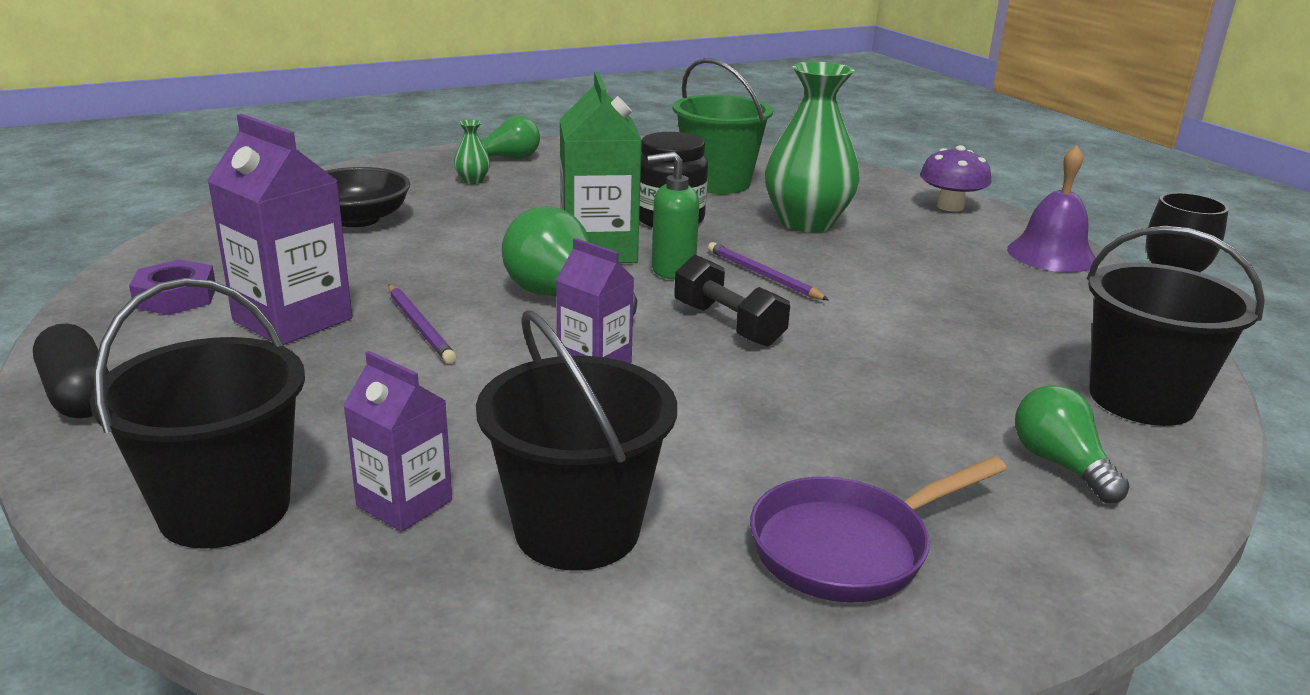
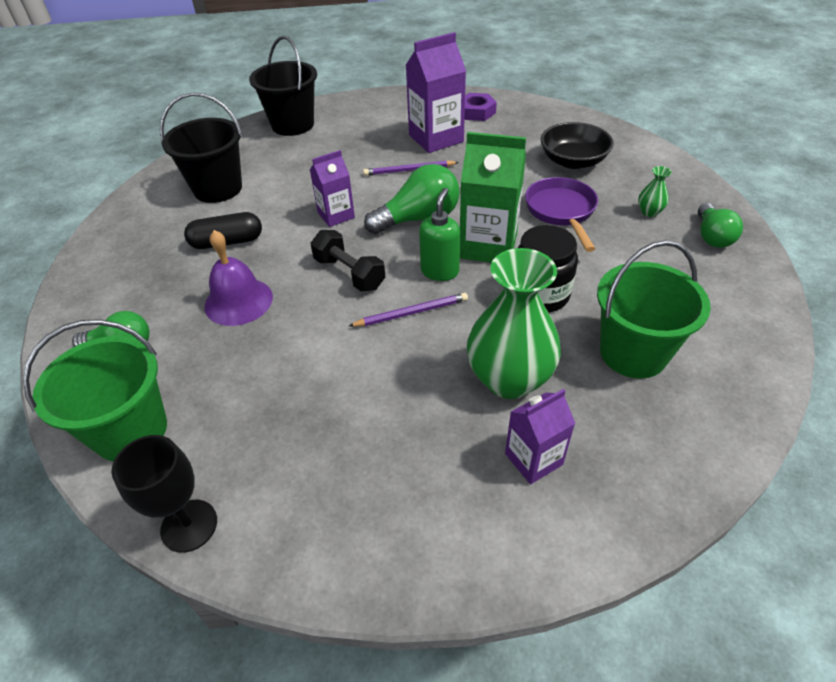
camera: 115 degrees right, 20 degrees up
black capsule [33,323,109,419] -> black capsule moved to [184,212,262,249]
purple carton [343,351,452,532] -> purple carton moved to [505,389,575,484]
black dumbbell [674,255,790,347] -> black dumbbell turned 60 degrees clockwise [311,230,385,292]
purple pan [750,456,1007,603] -> purple pan moved to [525,177,598,252]
purple mushroom [920,145,991,212] -> none
purple bell [1007,145,1096,272] -> purple bell moved to [204,230,273,326]
black bucket [1087,226,1265,426] -> green bucket [23,319,167,462]

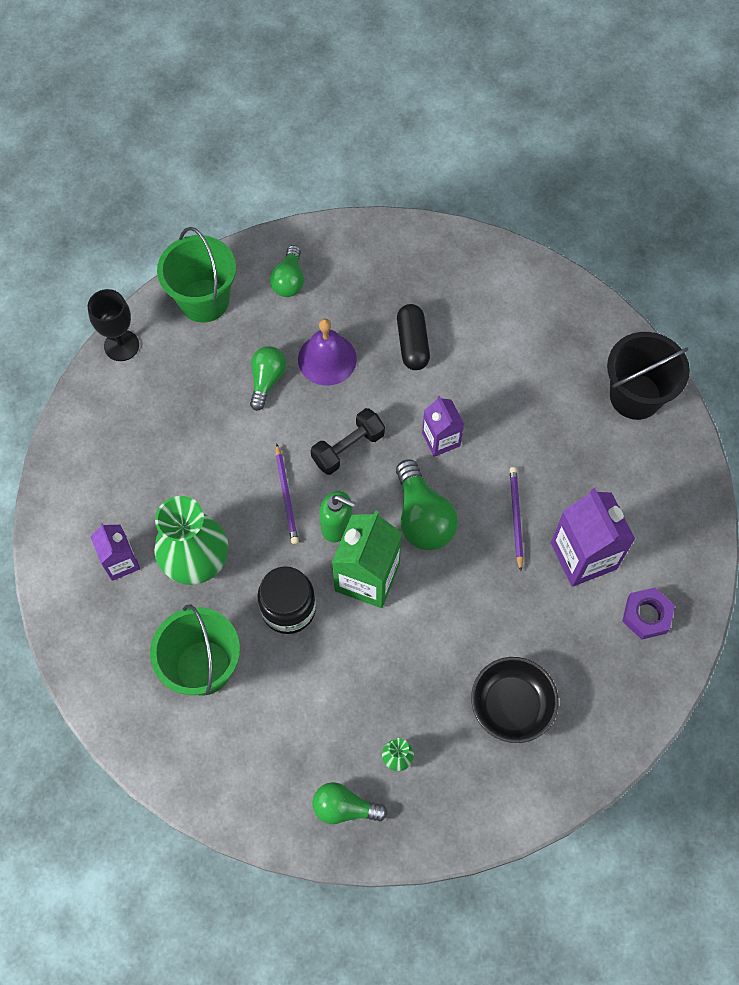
camera: 95 degrees right, 20 degrees up
black bucket [160,92,243,203] -> none
purple pan [525,177,598,252] -> none
none -> green light bulb [250,346,286,411]

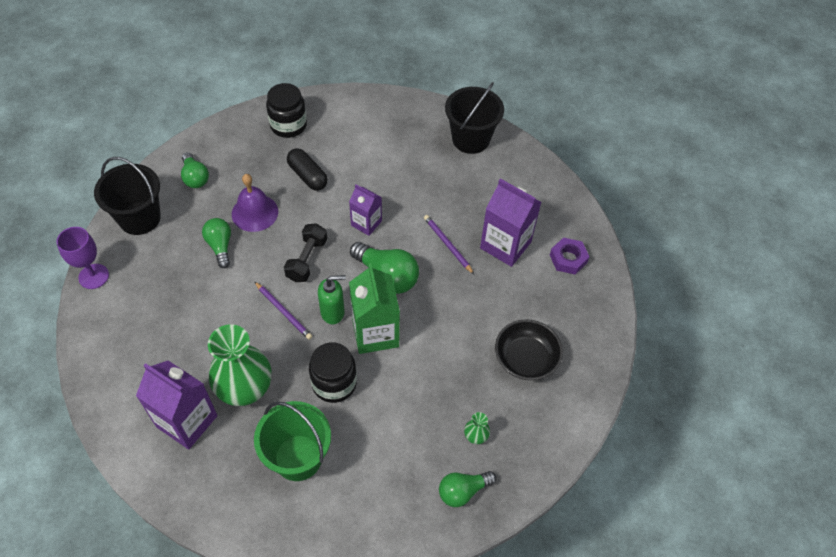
camera: 35 degrees left, 10 degrees down
black goblet [88,289,139,361] -> purple goblet [56,227,109,289]
purple carton [91,523,140,581] -> purple carton [136,361,217,449], size x1.66
green bucket [157,227,236,323] -> black bucket [94,157,161,235]
none -> black jar [266,83,307,138]

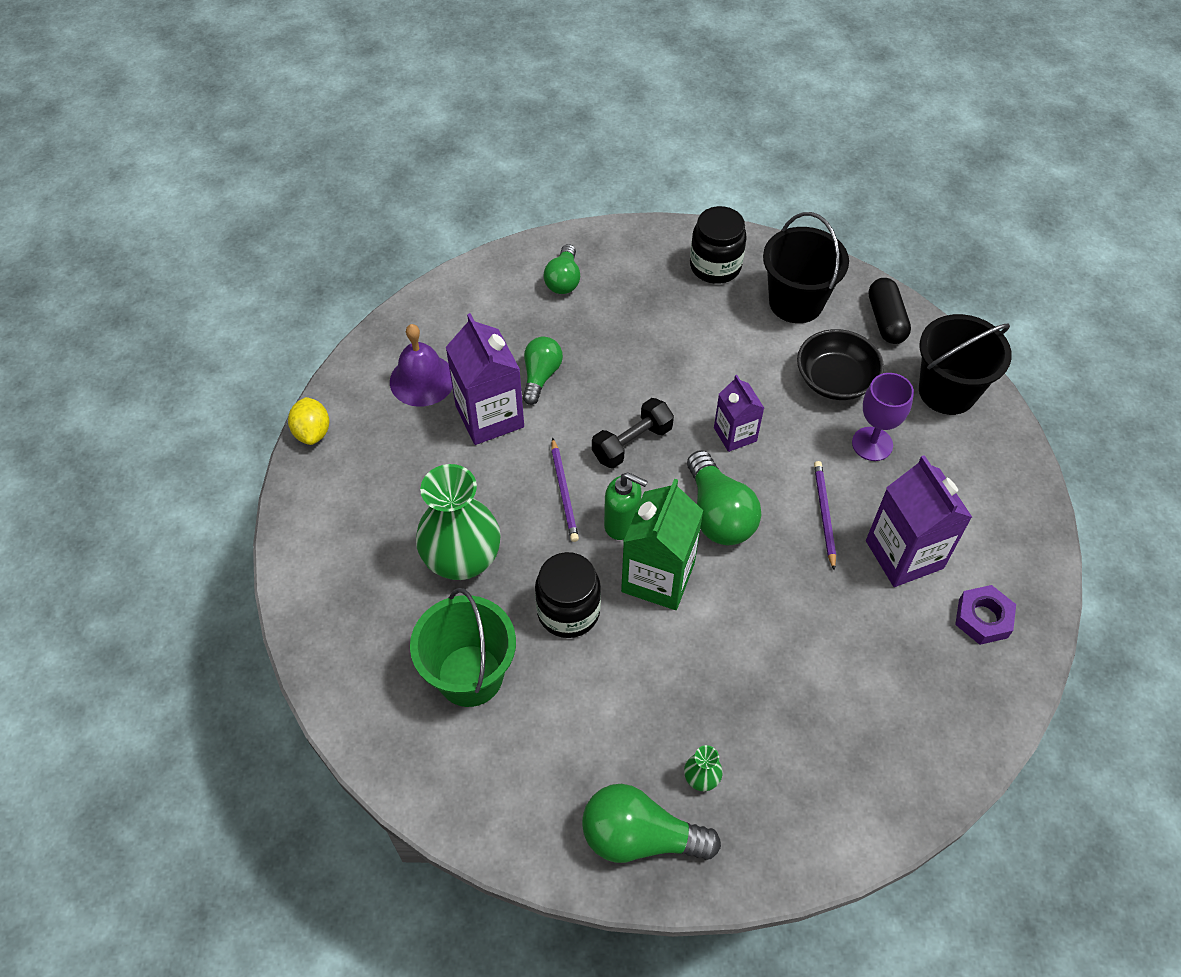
camera: 35 degrees right, 0 degrees up
purple goblet [56,227,109,289] -> purple goblet moved to [852,373,914,461]
black bucket [94,157,161,235] -> black bucket moved to [763,212,849,323]
purple carton [136,361,217,449] -> purple carton moved to [446,313,524,445]
purple bell [232,174,278,232] -> purple bell moved to [390,324,453,407]
black capsule [287,148,328,191] -> black capsule moved to [868,278,911,344]
green light bulb [439,471,496,507] -> green light bulb [582,784,721,863], size x1.53
black bowl [495,319,563,380] -> black bowl moved to [797,329,884,400]
none -> yellow lemon [288,397,329,445]

